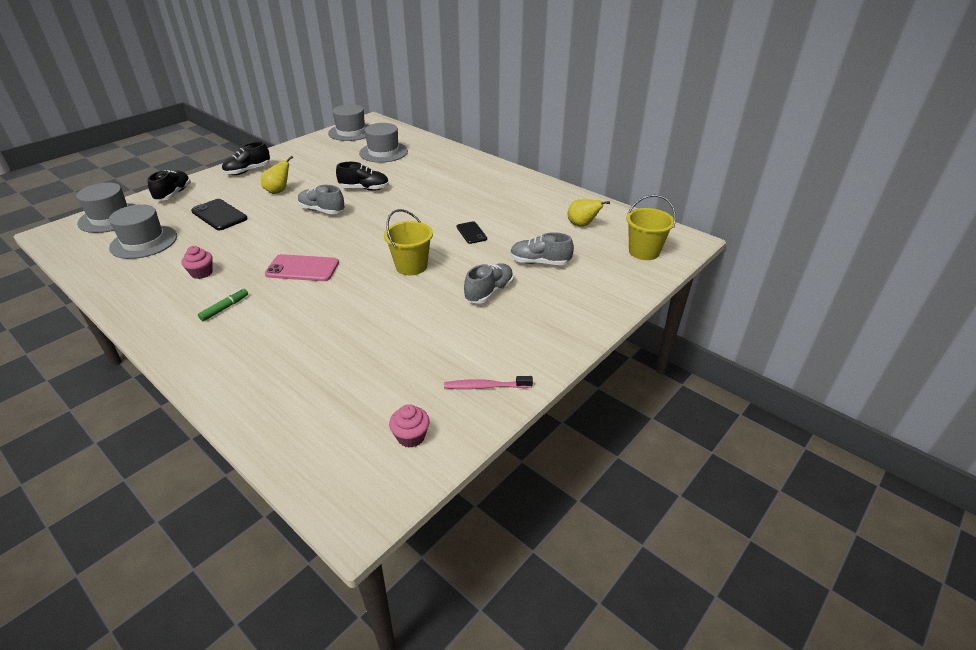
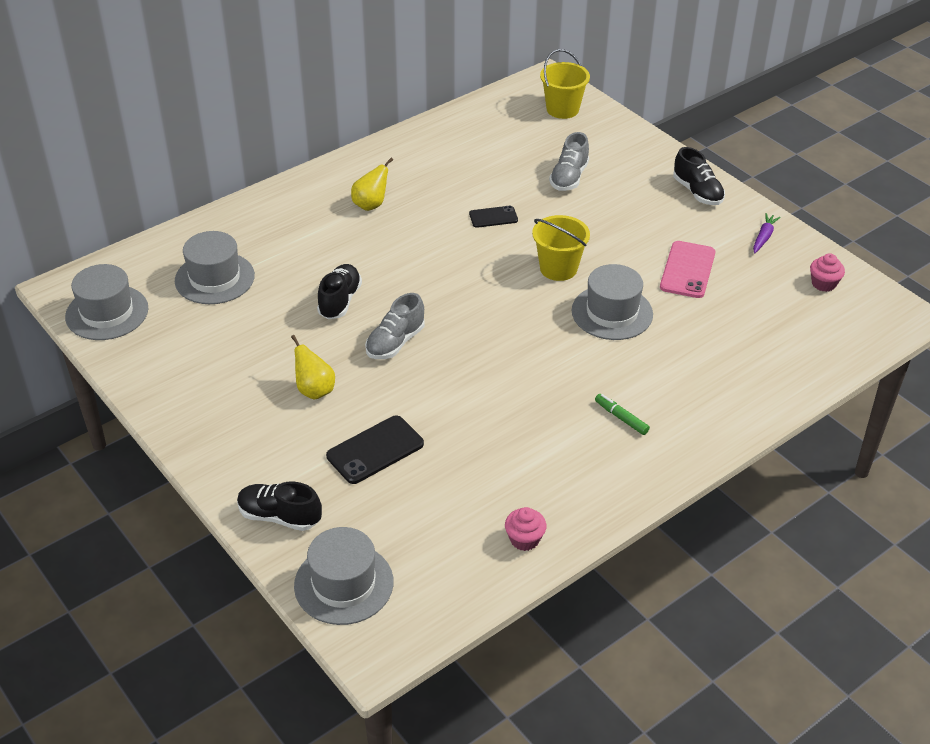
camera: 80 degrees left, 5 degrees up
grey hat [109,204,177,259] -> grey hat moved to [572,264,653,340]
pink cupcake [181,246,213,279] -> pink cupcake moved to [505,507,546,551]
black shoe [222,142,270,175] -> black shoe moved to [673,147,725,205]
pink phone [265,254,339,281] -> pink phone moved to [660,241,715,298]
pink toothbrush [444,376,533,389] -> purple carrot [753,213,781,253]
grey shoe [464,263,514,304] -> none
yellow pear [568,199,610,227] -> yellow pear moved to [351,158,393,211]

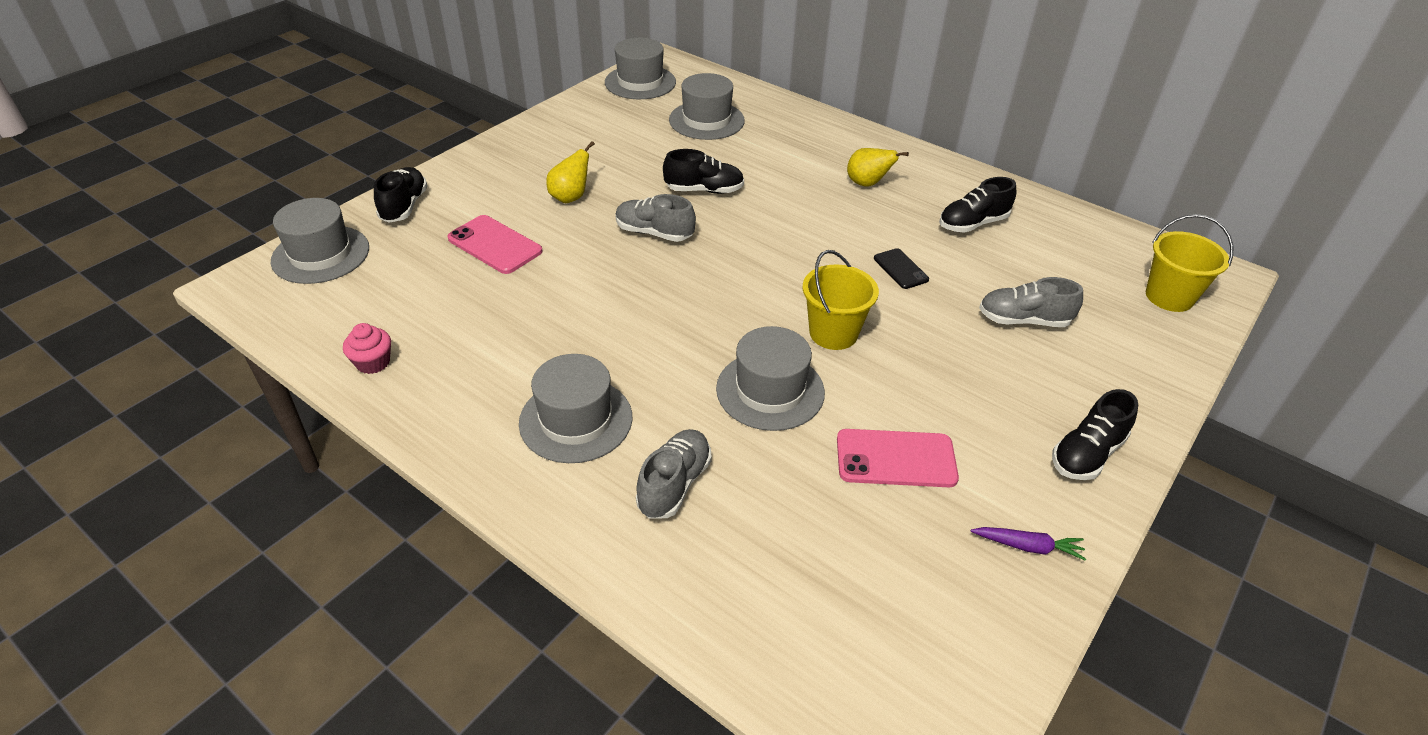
camera: 75 degrees right, 0 degrees up
black phone [326,416,424,484] -> pink phone [448,215,543,274]
green marker [595,394,650,435] -> grey hat [519,354,632,463]
pink cupcake [810,253,845,292] -> none
none -> grey shoe [636,429,712,518]
none -> black shoe [939,177,1016,233]

